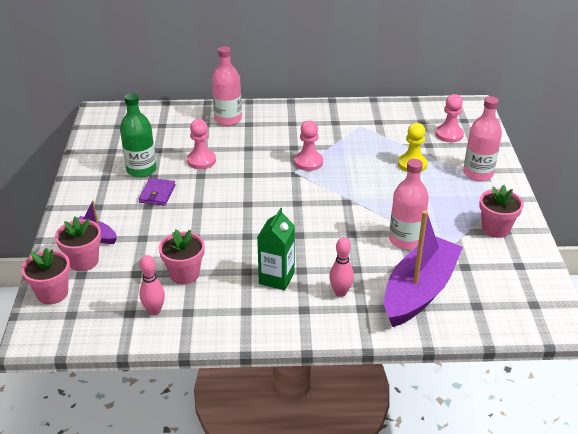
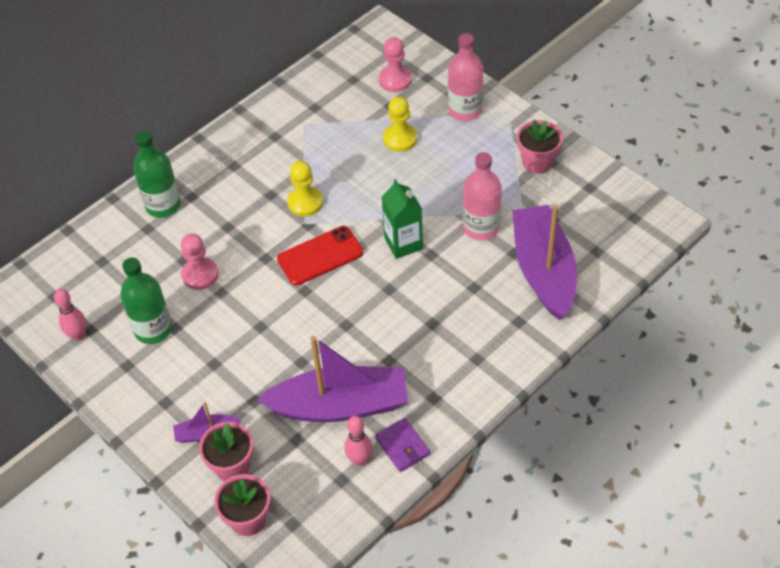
camera: 40 degrees left, 15 degrees up
purple wallet [139,178,175,206] -> purple wallet moved to [375,418,430,472]
pink flower pot [159,229,205,285] -> purple boat [257,336,408,422]
pink bottle [212,46,242,126] -> green bottle [133,131,181,218]
green carton [257,208,295,290] -> green carton moved to [382,179,423,259]
pink pawn [294,121,323,171] -> yellow pawn [287,161,323,217]
pink bowling pin [329,237,354,297] -> pink bowling pin moved to [54,289,86,341]
none -> red phone [277,226,363,286]

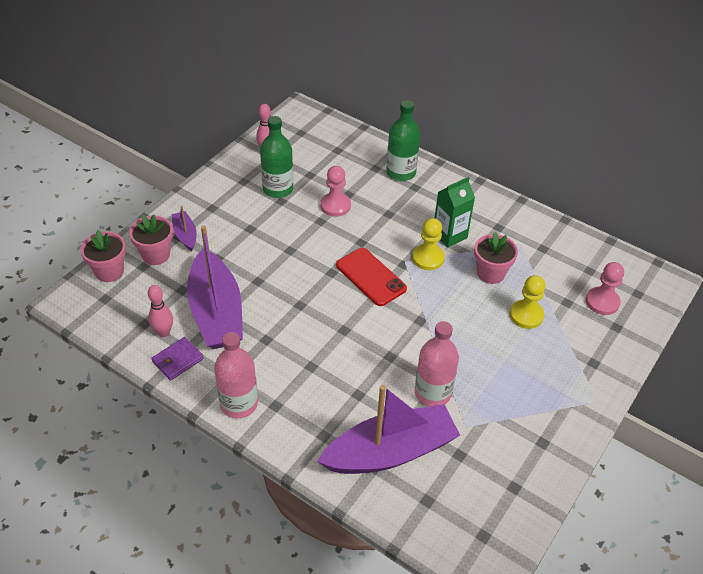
camera: 75 degrees right, 5 degrees down
green carton [382,179,423,259] -> green carton moved to [435,177,475,247]
pink bottle [448,33,484,121] -> pink bottle moved to [214,332,258,418]
pink flower pot [517,120,563,174] -> pink flower pot moved to [474,232,518,284]

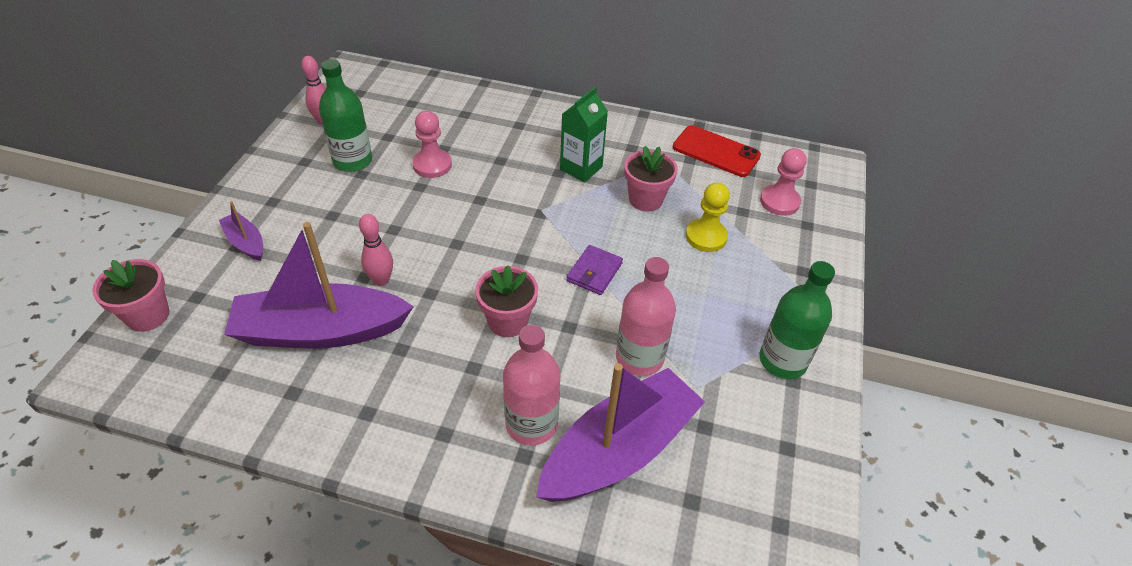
camera: 20 degrees left, 0 degrees up
pink flower pot [129,215,173,265] -> pink flower pot moved to [475,265,538,337]
pink bowling pin [148,285,173,337] -> pink bowling pin moved to [359,214,393,286]
purple wallet [151,337,204,381] -> purple wallet moved to [566,245,623,295]
purple boat [187,226,243,349] -> purple boat turned 120 degrees clockwise [224,222,414,348]
pink bottle [214,332,258,418] -> pink bottle moved to [503,325,561,445]
red phone [336,248,407,306] -> red phone moved to [673,125,761,177]
green bottle [386,100,420,181] -> green bottle moved to [759,261,835,379]
yellow pawn [412,218,445,270] -> none

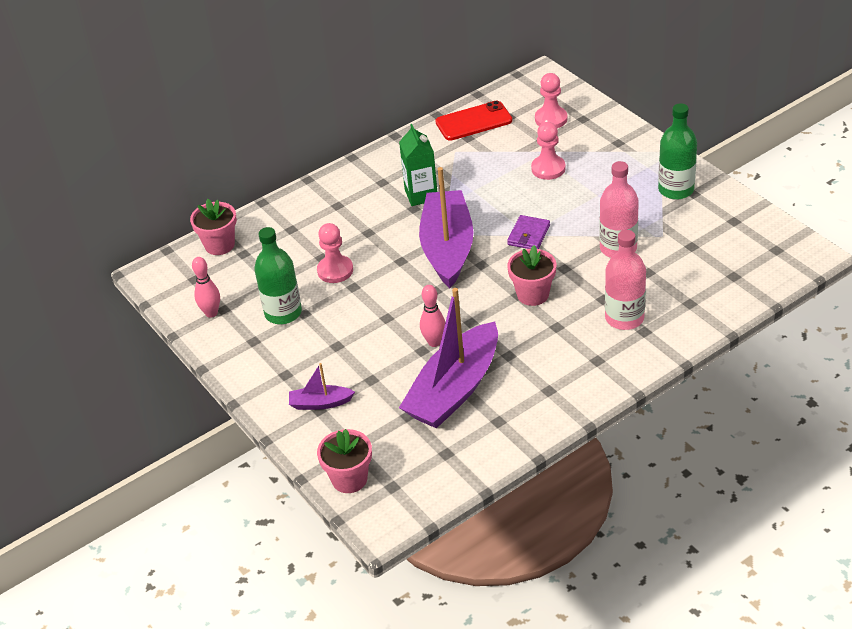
camera: 45 degrees left, 5 degrees down
purple boat [536,363,705,502] -> purple boat moved to [419,167,474,288]
purple wallet [566,245,623,295] -> purple wallet turned 45 degrees clockwise [507,215,550,249]
pink flower pot [624,146,678,212] -> pink flower pot moved to [190,199,237,255]
yellow pawn [686,182,730,252] -> pink pawn [531,122,566,180]

